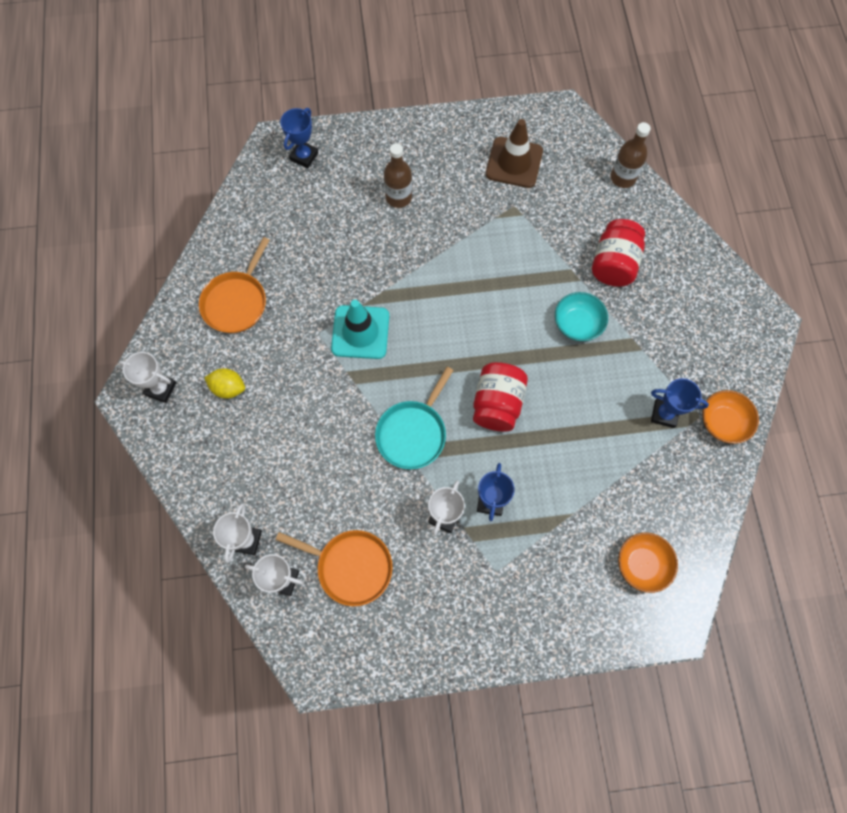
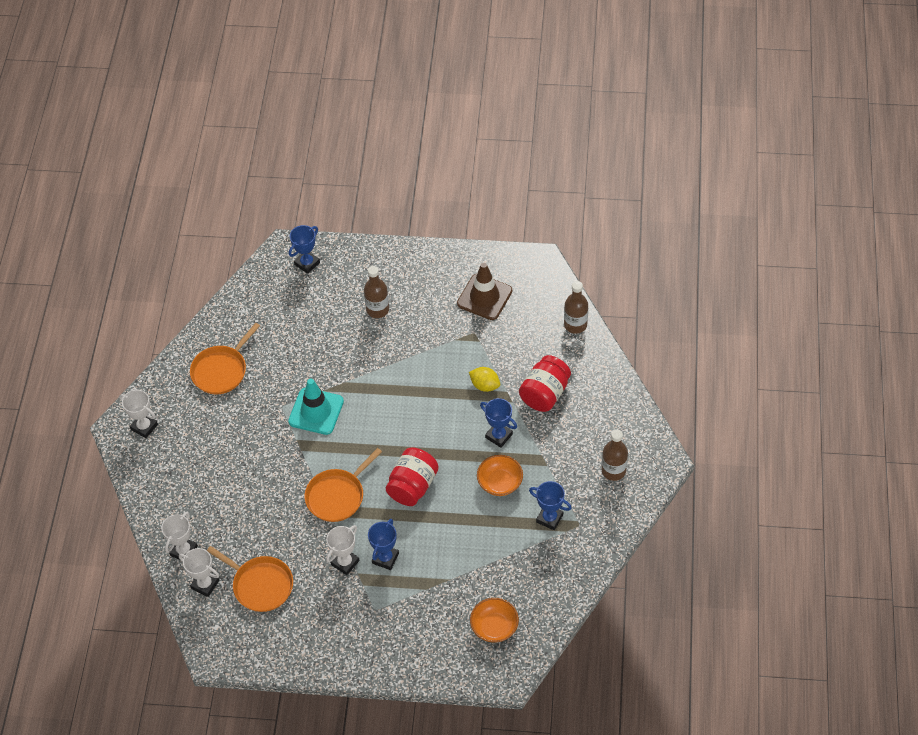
camera: 15 degrees right, 15 degrees down
yellow lemon [204,368,245,398] -> yellow lemon moved to [469,367,500,392]
turquoise pan [375,367,453,469] -> orange pan [305,448,382,522]
turquoise bowl [555,292,608,341] -> blue trophy [480,398,517,448]
orange bowl [702,390,759,444] -> orange bowl moved to [477,455,523,496]
none -> brown bottle [602,429,628,481]

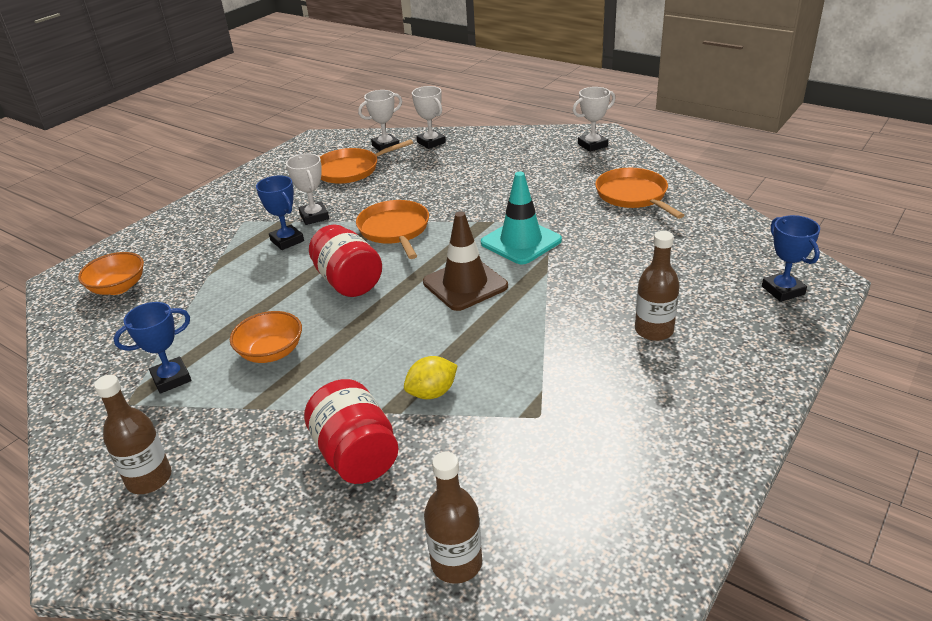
camera: 120 degrees right, 20 degrees down
brown traffic cone [457,263,512,320] -> brown traffic cone moved to [423,211,508,311]
blue trophy [480,398,517,448] -> none

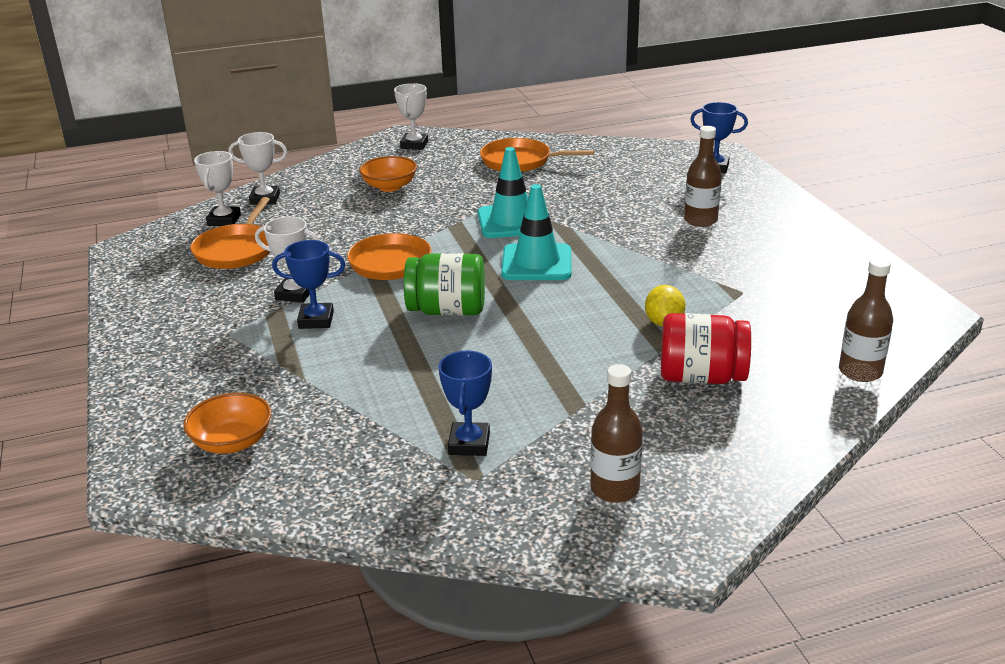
camera: 55 degrees left, 5 degrees down
orange bowl [230,311,302,363] -> orange bowl moved to [359,156,417,192]
red jar [309,224,382,297] -> green jar [404,253,485,316]
brown traffic cone [423,211,508,311] -> turquoise traffic cone [501,184,571,280]

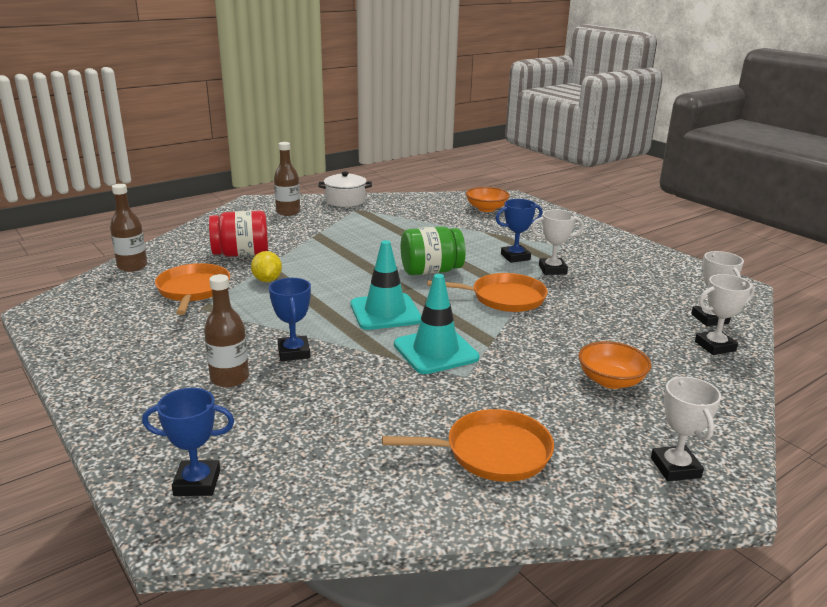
camera: 160 degrees right, 5 degrees down
orange pan [190,197,270,269] -> orange pan moved to [155,263,230,315]
blue trophy [439,351,492,456] -> blue trophy moved to [269,278,311,361]
none -> white pot [319,172,372,207]

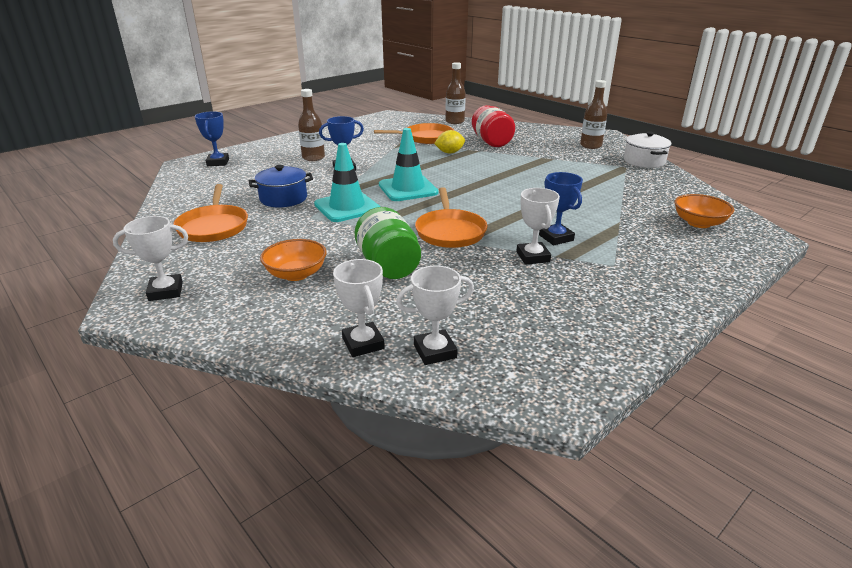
camera: 85 degrees right, 5 degrees up
green jar [401,226,466,275] -> green jar moved to [355,207,421,279]
none -> blue pot [249,165,313,207]

